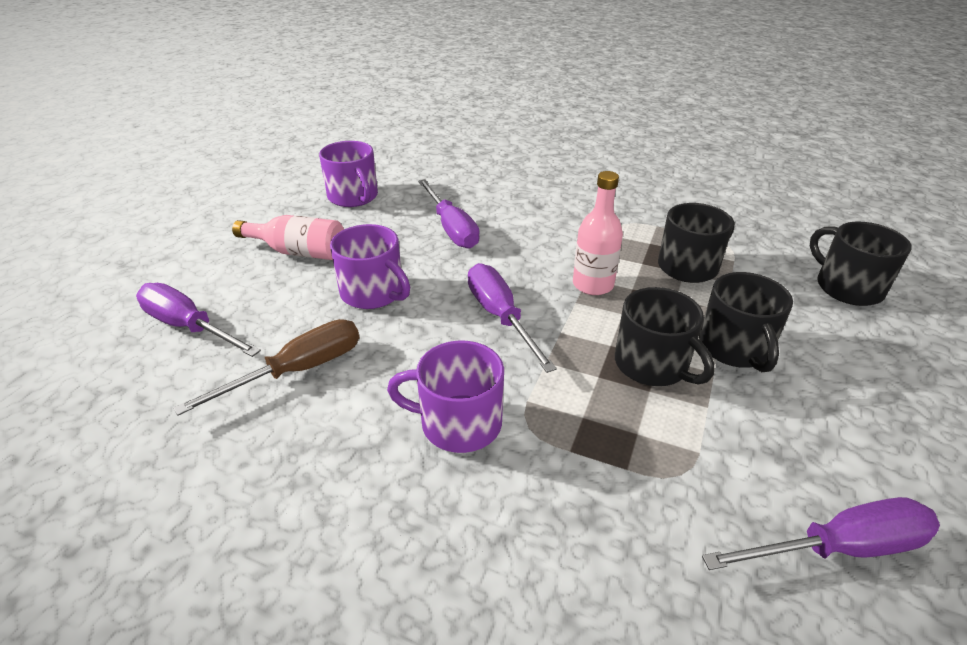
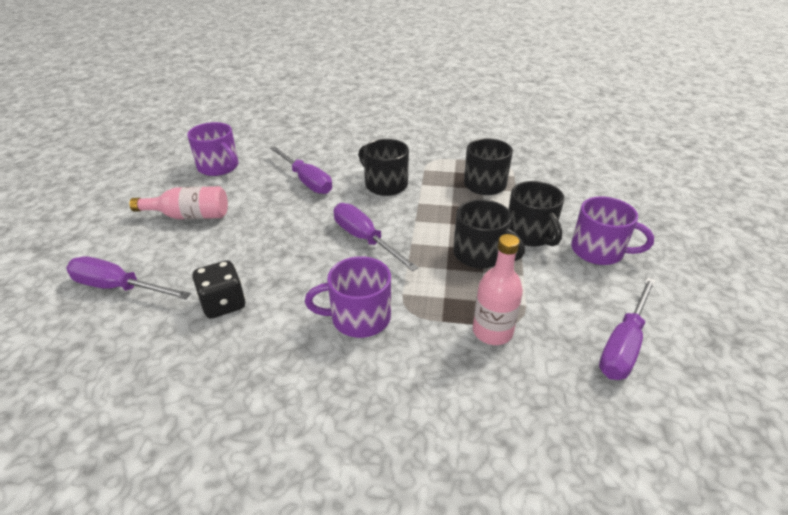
camera: 15 degrees left, 0 degrees up
brown screwdriver [173,319,359,416] -> black dice [192,260,246,319]
purple mug [330,224,410,309] -> purple mug moved to [571,196,654,265]
pink bottle [573,171,623,295] -> pink bottle moved to [473,234,523,345]
purple screwdriver [702,497,940,570] -> purple screwdriver turned 150 degrees clockwise [599,277,656,380]
black mug [810,222,912,306] -> black mug moved to [359,139,409,196]

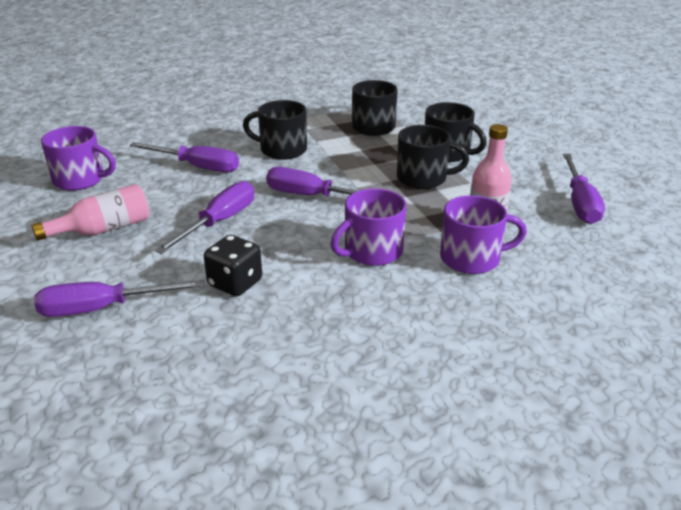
camera: 30 degrees left, 5 degrees down
purple mug [571,196,654,265] -> purple mug moved to [440,195,527,274]
none -> purple screwdriver [155,181,254,254]

